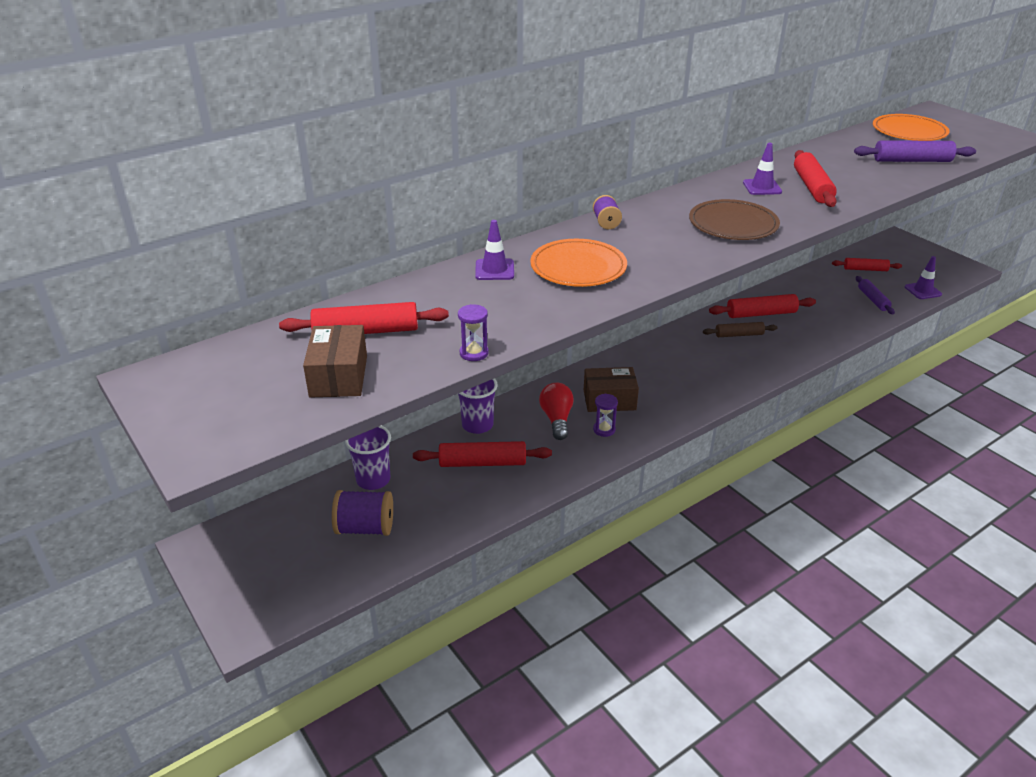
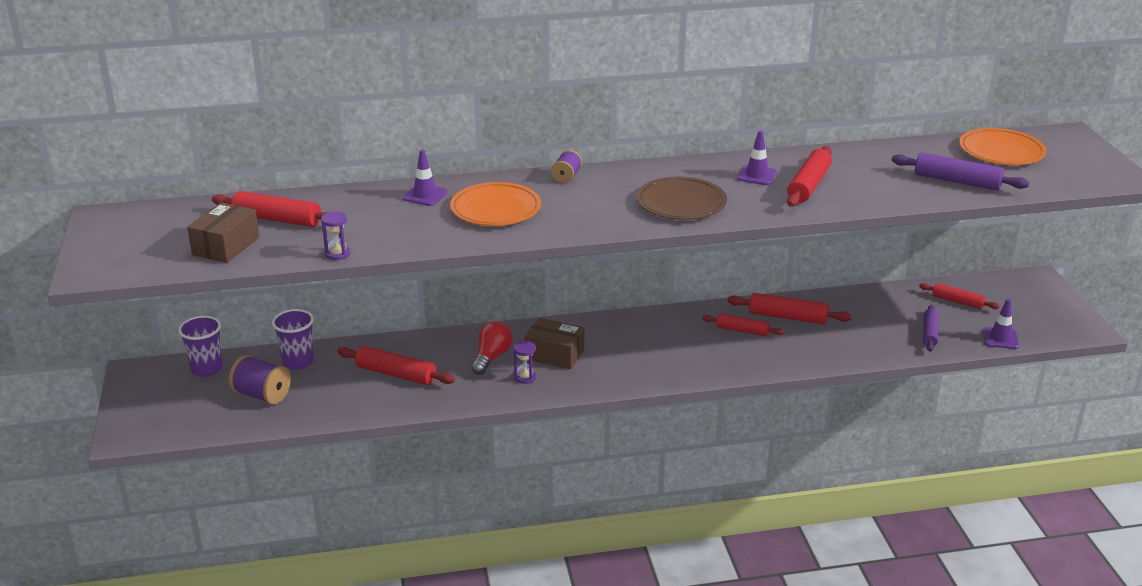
camera: 25 degrees right, 5 degrees down
purple cup [458,378,498,434] -> purple cup moved to [178,316,223,377]
brown rolling pin [703,322,778,337] -> red rolling pin [702,314,785,336]

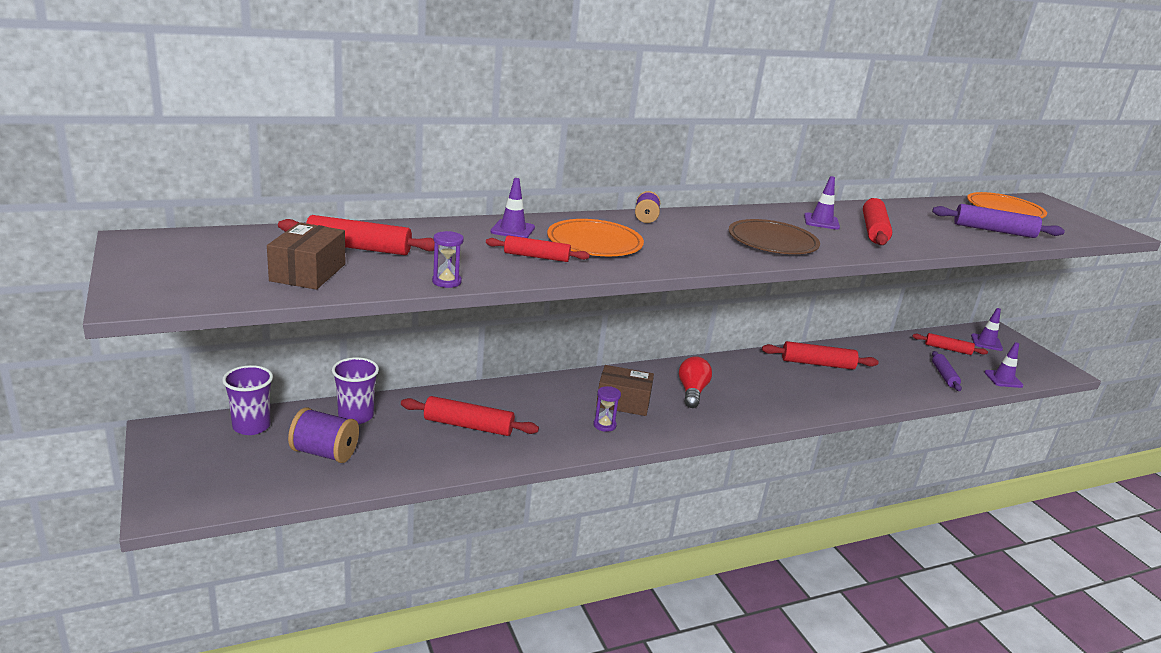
camera: 15 degrees left, 5 degrees down
red light bulb [471,321,513,375] -> red light bulb moved to [679,356,712,408]
red rolling pin [702,314,785,336] -> red rolling pin moved to [486,235,590,262]
none -> purple traffic cone [971,308,1003,351]

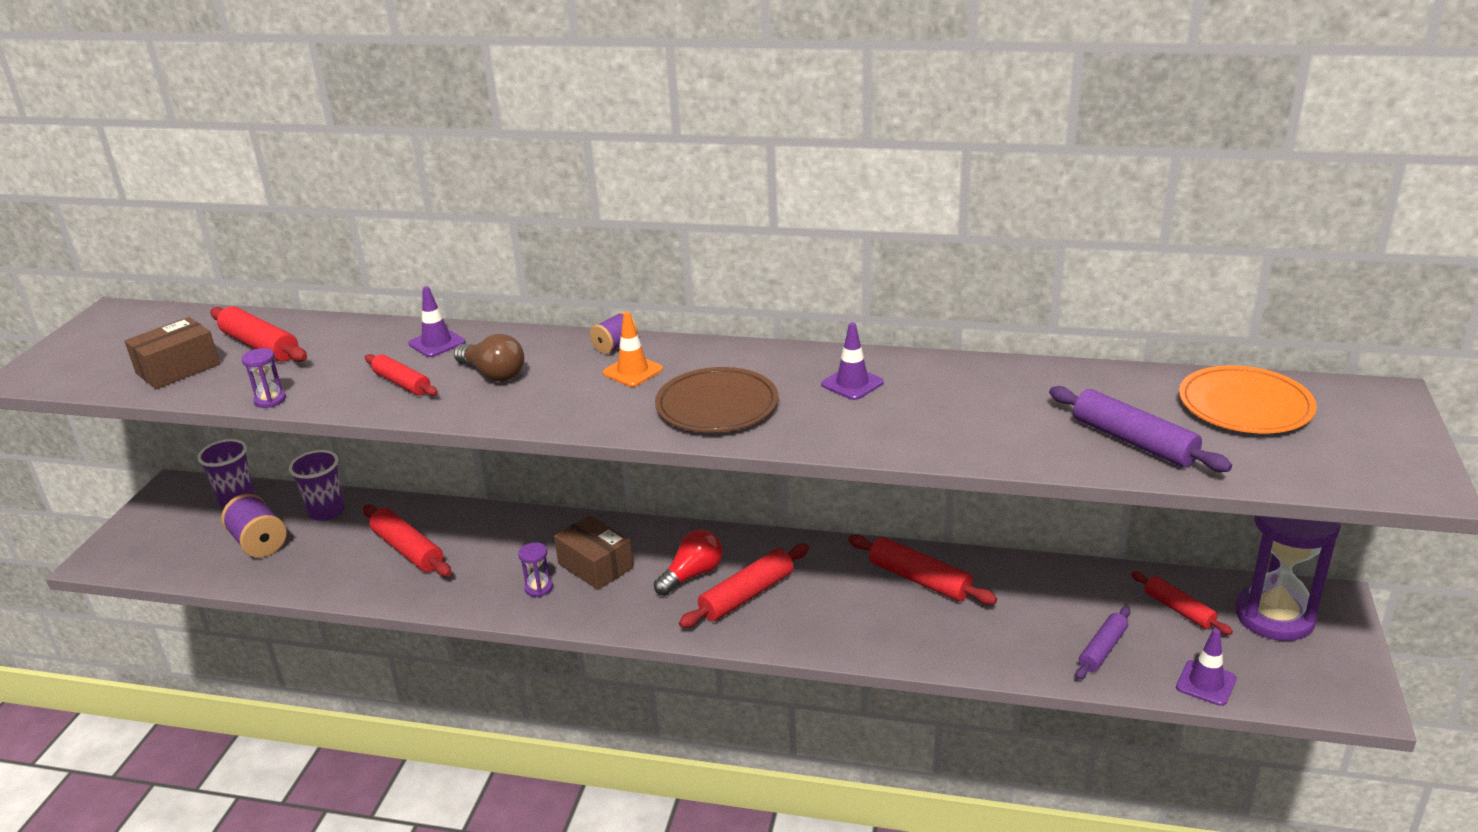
camera: 40 degrees right, 5 degrees up
orange plate [547,219,644,256] -> brown light bulb [454,334,524,382]
red rolling pin [863,198,892,245] -> red rolling pin moved to [679,544,809,628]
purple traffic cone [971,308,1003,351] -> purple hourglass [1235,516,1341,641]
none -> orange traffic cone [603,312,663,387]

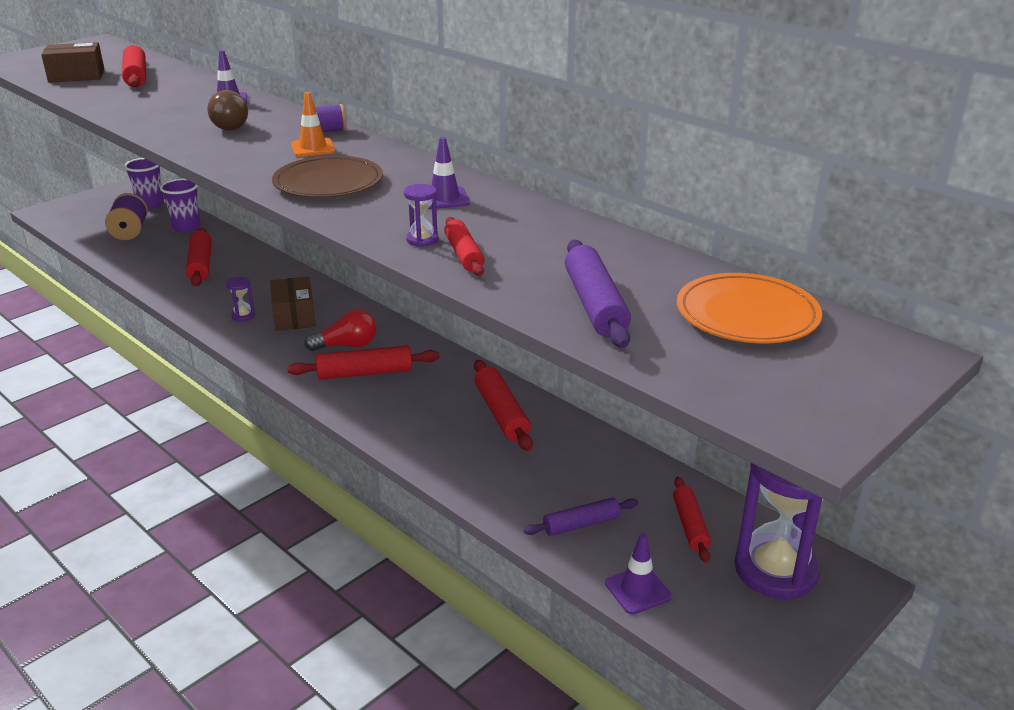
camera: 30 degrees right, 0 degrees up
purple hourglass [241,348,286,408] -> purple hourglass moved to [404,184,438,247]
red rolling pin [365,354,438,396] -> red rolling pin moved to [444,217,484,276]

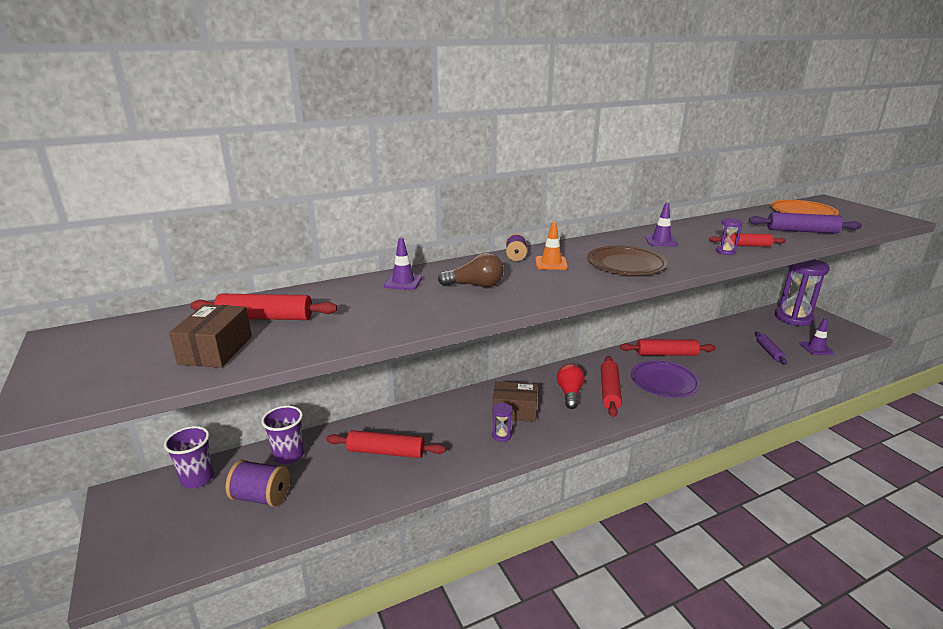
camera: 70 degrees left, 5 degrees down
red rolling pin [673,477,711,563] -> none
none -> purple plate [631,361,700,398]

